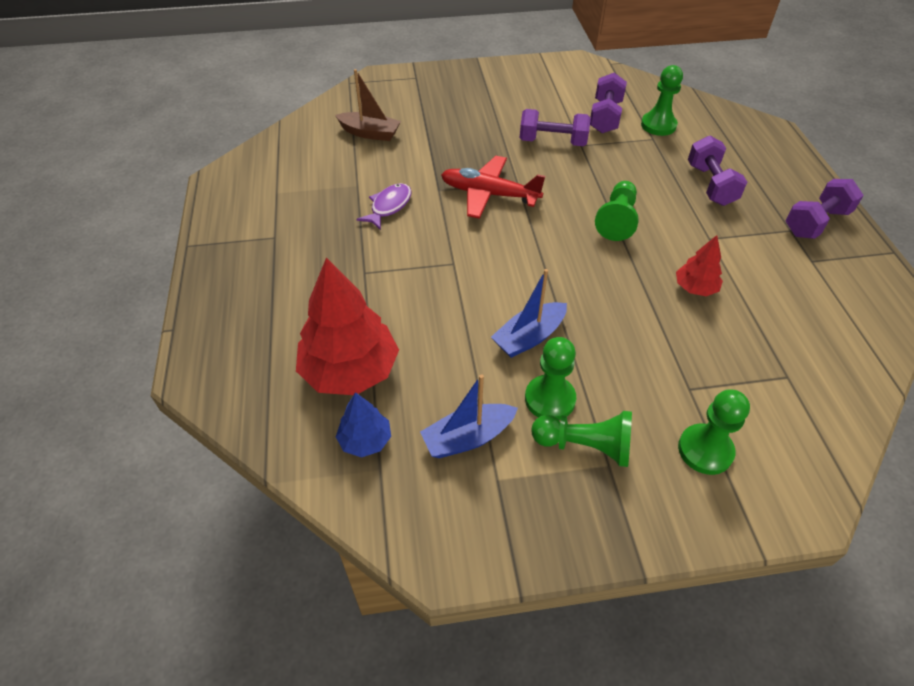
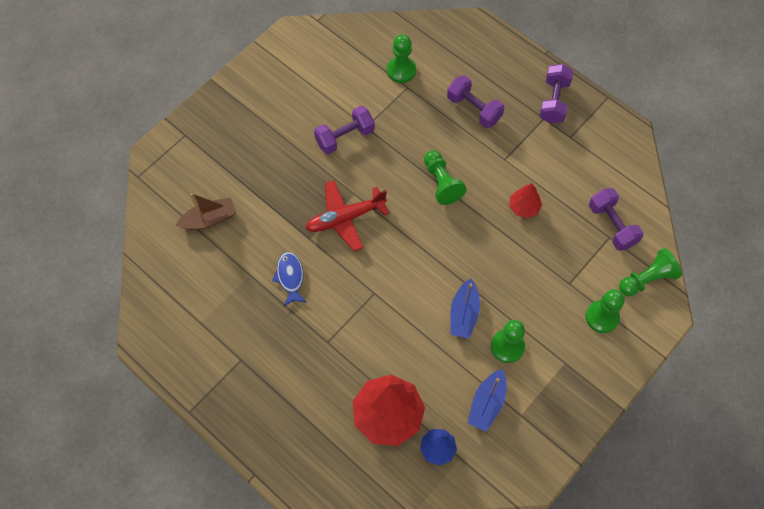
camera: 40 degrees left, 15 degrees up
purple fish [357,183,412,230] -> blue fish [272,252,307,306]
green pawn [531,411,632,467] -> green pawn moved to [619,248,682,296]
purple dumbbell [590,73,627,133] -> purple dumbbell moved to [589,188,644,251]

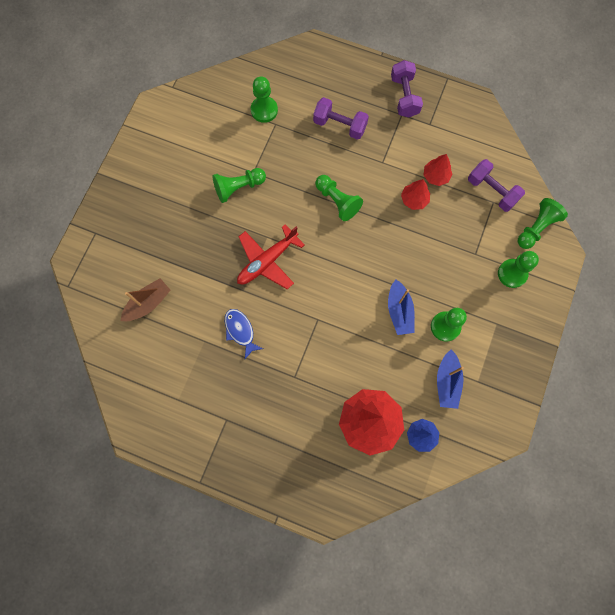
camera: 20 degrees left, 10 degrees up
purple dumbbell [314,106,375,154] -> green pawn [212,168,266,203]
none -> red tree [424,154,453,186]

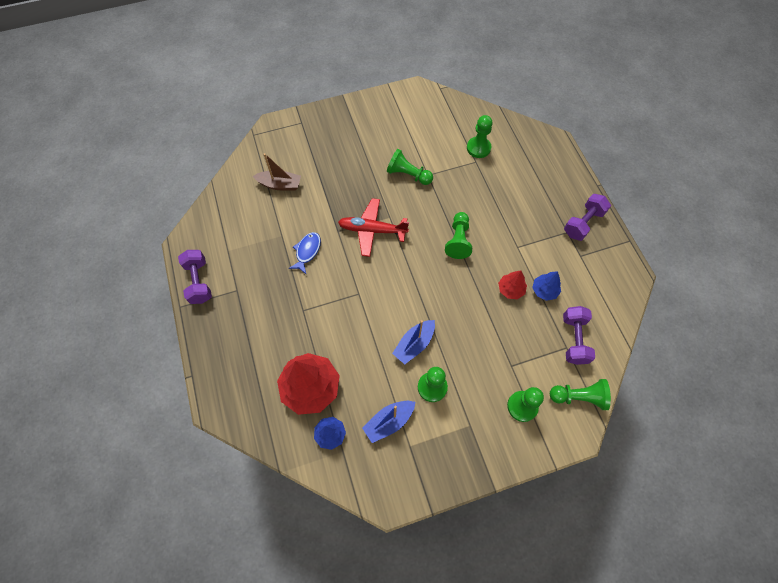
camera: 50 degrees right, 10 degrees down
purple dumbbell [313,97,369,140] -> purple dumbbell moved to [178,250,212,304]
red tree [424,154,453,186] -> blue tree [532,271,561,301]

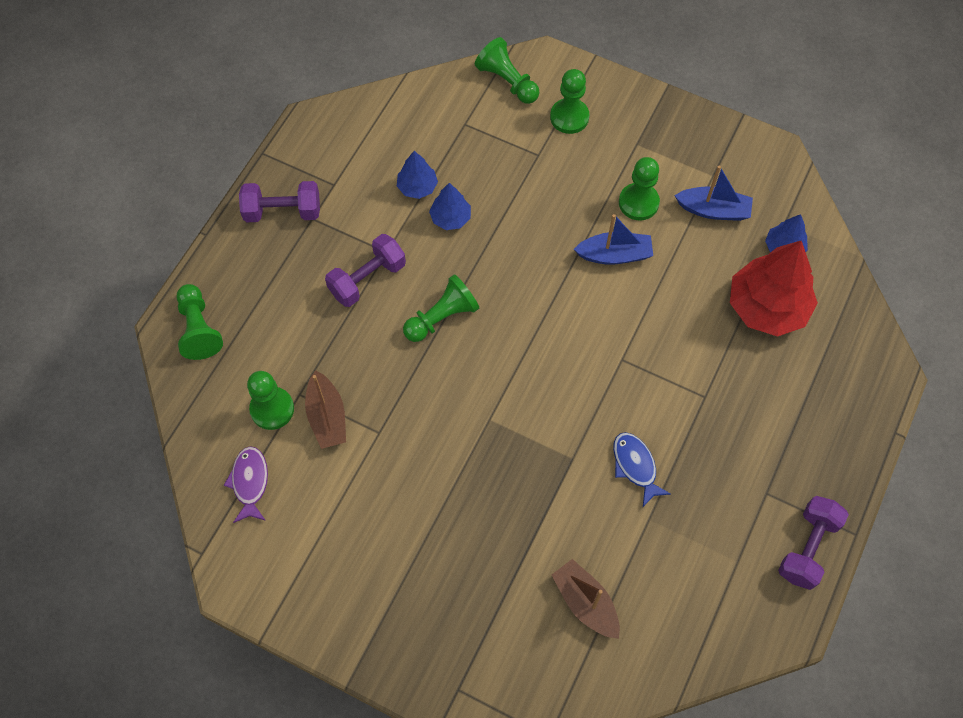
camera: 135 degrees left, 0 degrees up
blue fish [289,232,321,274] -> blue fish turned 90 degrees clockwise [613,432,671,507]
red plane [338,198,409,257] -> none
green pawn [387,149,433,185] -> green pawn moved to [176,284,223,360]
red tree [498,270,527,299] -> blue tree [429,183,471,230]
purple dumbbell [563,306,595,365] -> purple dumbbell moved to [325,234,406,307]
none -> purple fish [224,446,268,523]
none -> brown boat [305,370,346,449]

